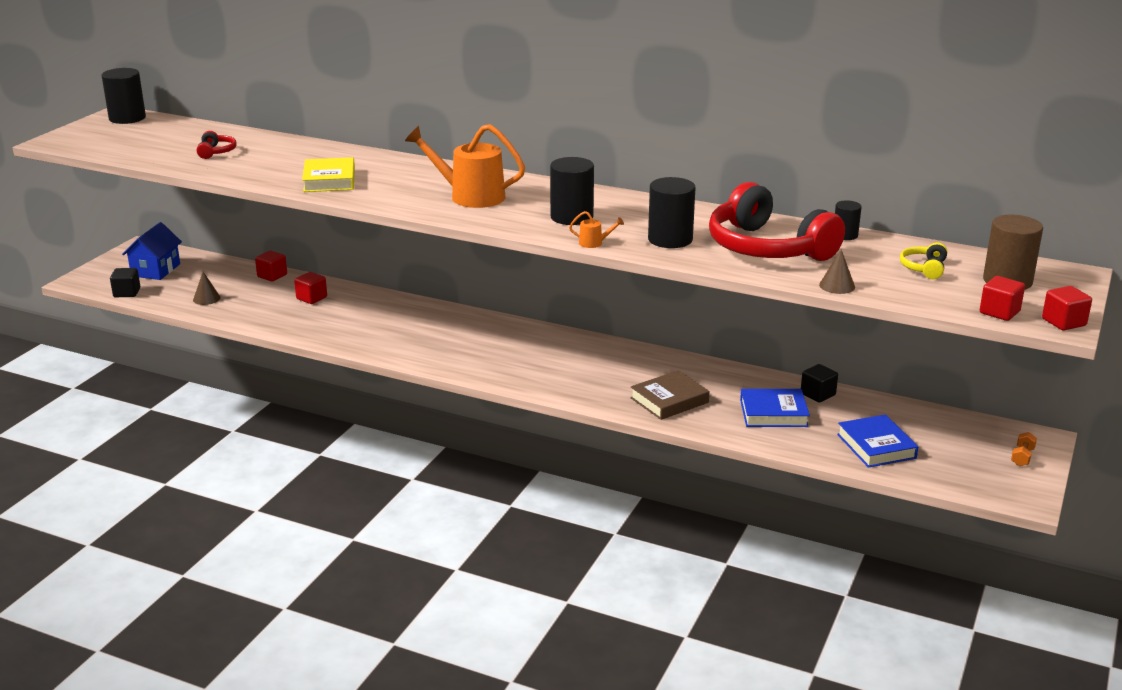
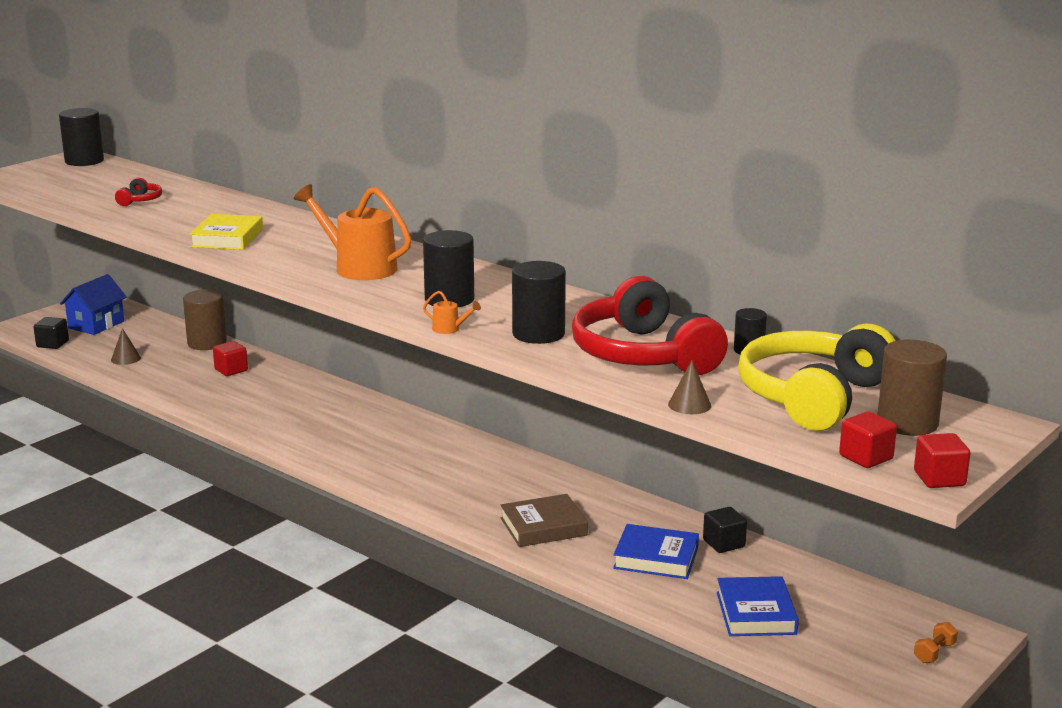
camera: 15 degrees right, 5 degrees down
red cube [255,251,287,282] -> brown cylinder [183,289,227,350]
yellow headphones [900,243,948,279] -> yellow headphones [738,323,896,431], size x2.47

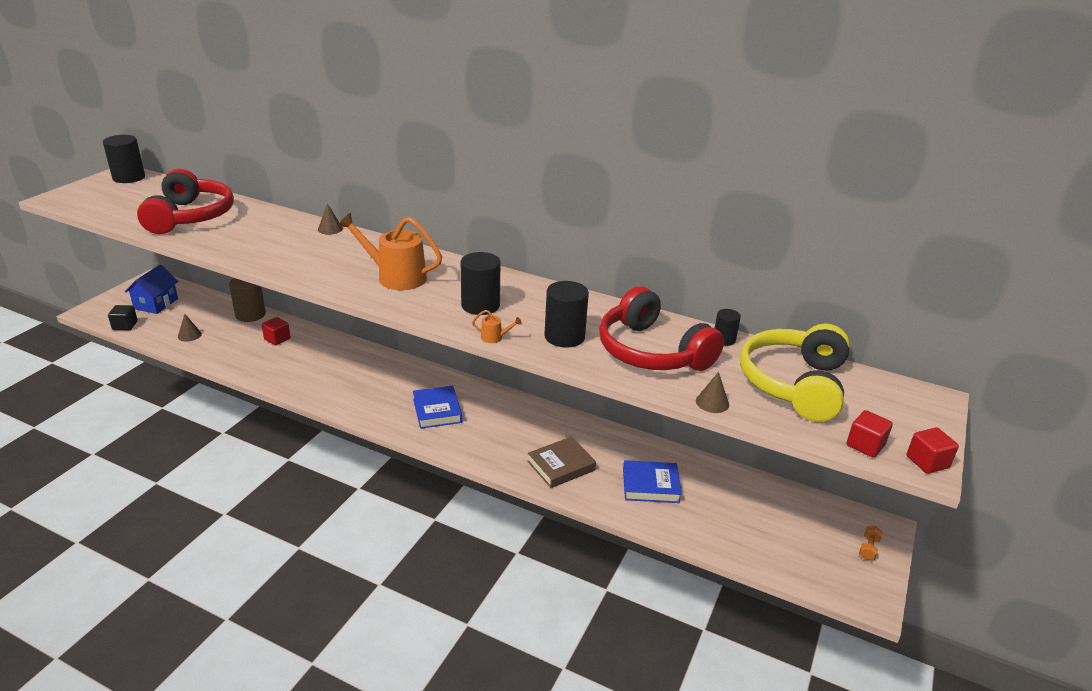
camera: 15 degrees left, 10 degrees up
red headphones [115,178,162,206] -> red headphones [137,169,234,234], size x2.47
yellow book [190,214,263,250] -> none
black cube [703,507,747,553] -> none
blue book [717,576,799,636] -> blue book moved to [413,386,462,429]
brown cylinder [878,340,947,436] -> none
none -> brown cone [318,203,343,235]

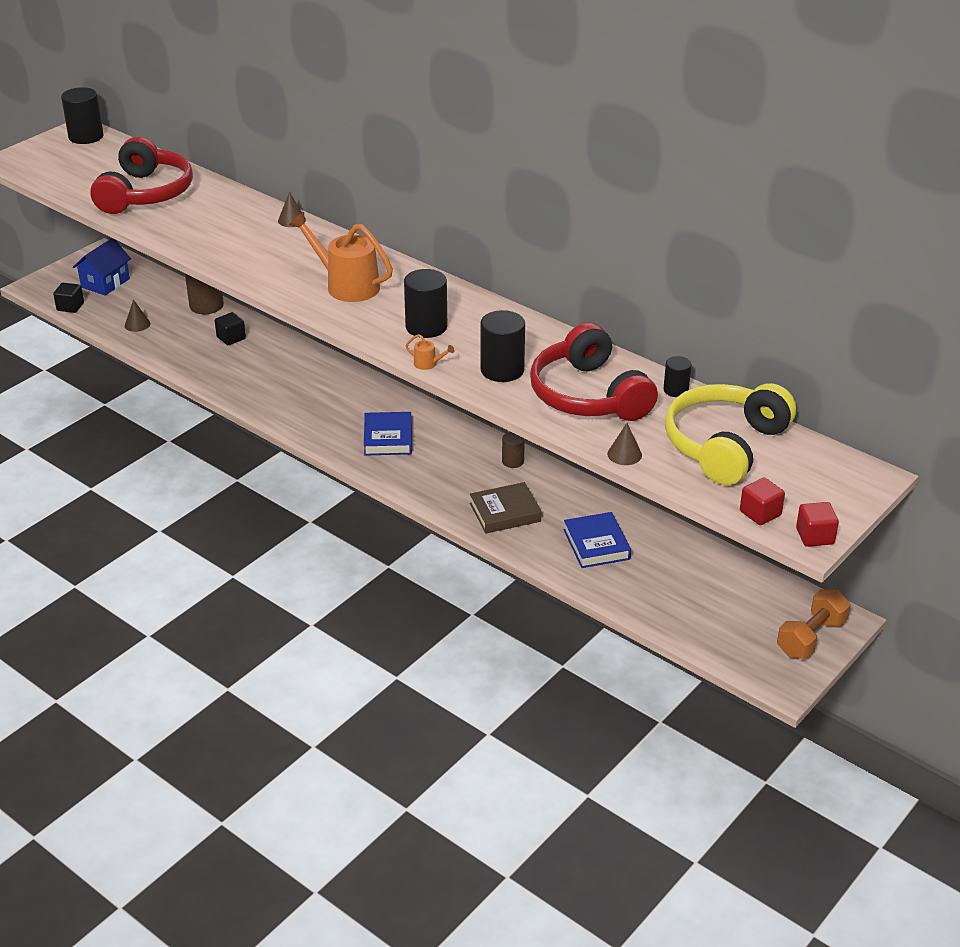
camera: 15 degrees right, 5 degrees up
red cube [262,317,290,345] -> black cube [215,312,246,345]
blue book [623,460,682,503] -> blue book turned 60 degrees clockwise [564,512,631,568]
orange dumbbell [859,526,883,560] -> orange dumbbell [777,589,850,659], size x2.03
none -> brown cylinder [502,432,525,468]

